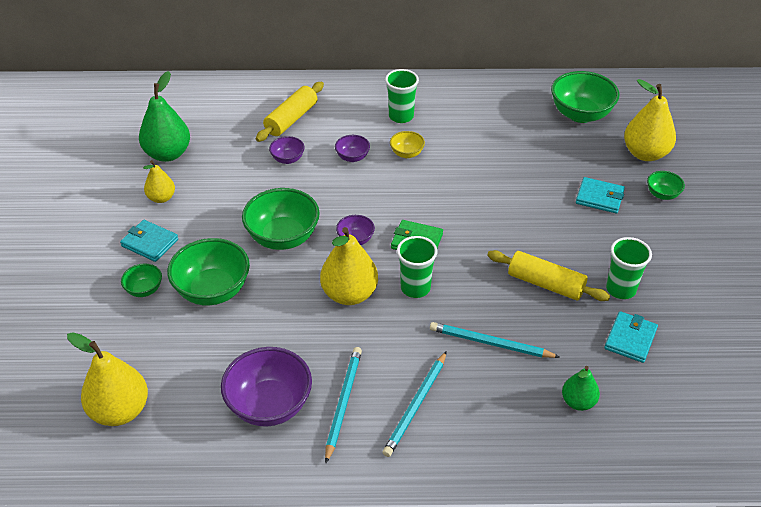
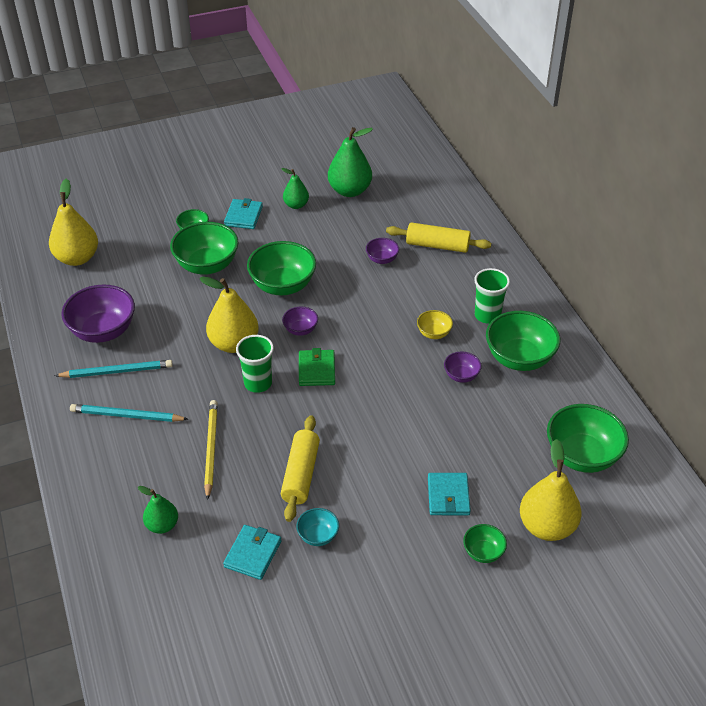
camera: 70 degrees right, 0 degrees up
yellow pear [143,160,175,203] -> green pear [281,168,309,209]
purple bowl [335,135,370,162] -> purple bowl moved to [444,351,482,383]
turquoise pencil [430,322,560,358] -> yellow pencil [204,400,218,500]
turquoise wallet [604,311,658,363] -> turquoise wallet turned 75 degrees counterclockwise [223,525,281,580]
green cup [606,237,652,299] -> turquoise bowl [296,508,339,546]
none -> green bowl [486,311,560,371]

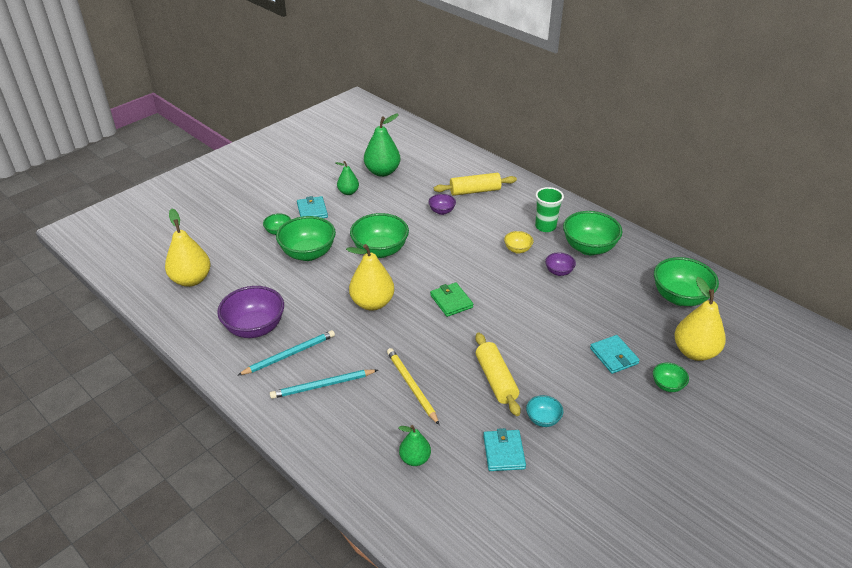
camera: 25 degrees left, 5 degrees down
green cup [236,335,274,393] -> none
purple bowl [282,307,318,336] -> none

